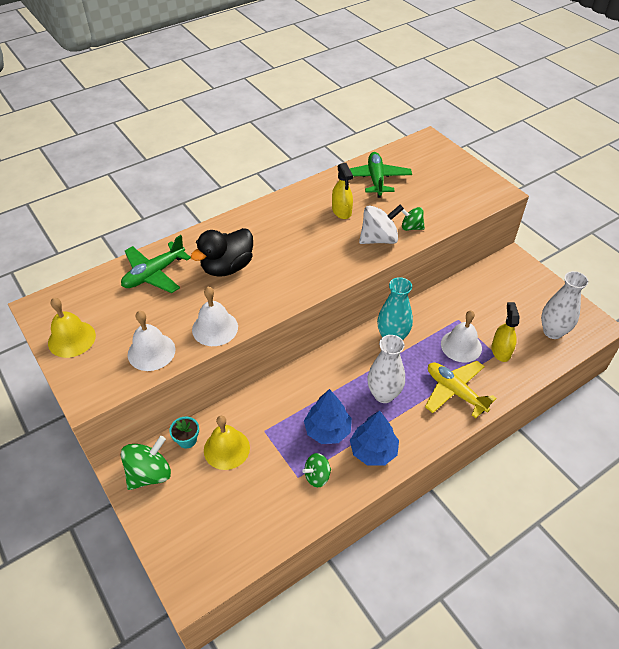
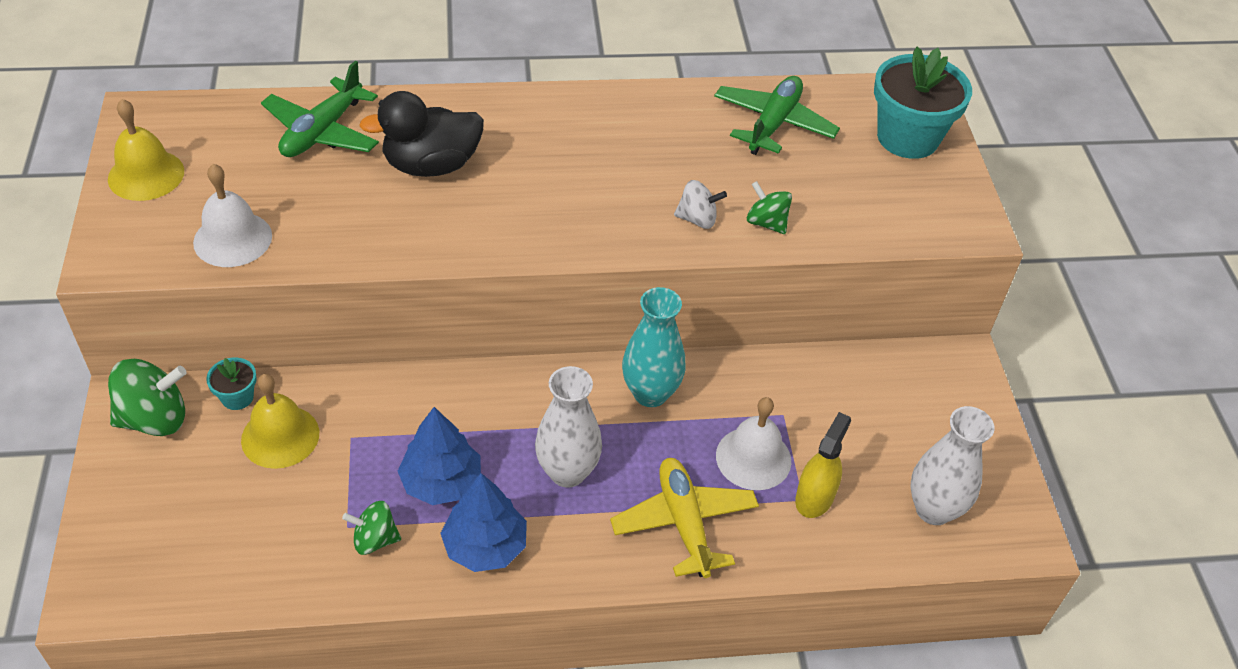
camera: 25 degrees right, 0 degrees up
green plane [121,235,191,293] -> green plane turned 45 degrees counterclockwise [261,61,379,157]
white bell [192,287,238,346] -> none
yellow spray bottle [332,163,353,219] -> none
white spinning top [359,205,404,244] -> white spinning top [674,180,727,229], size x0.61
none -> turquoise flower pot [874,47,972,159]

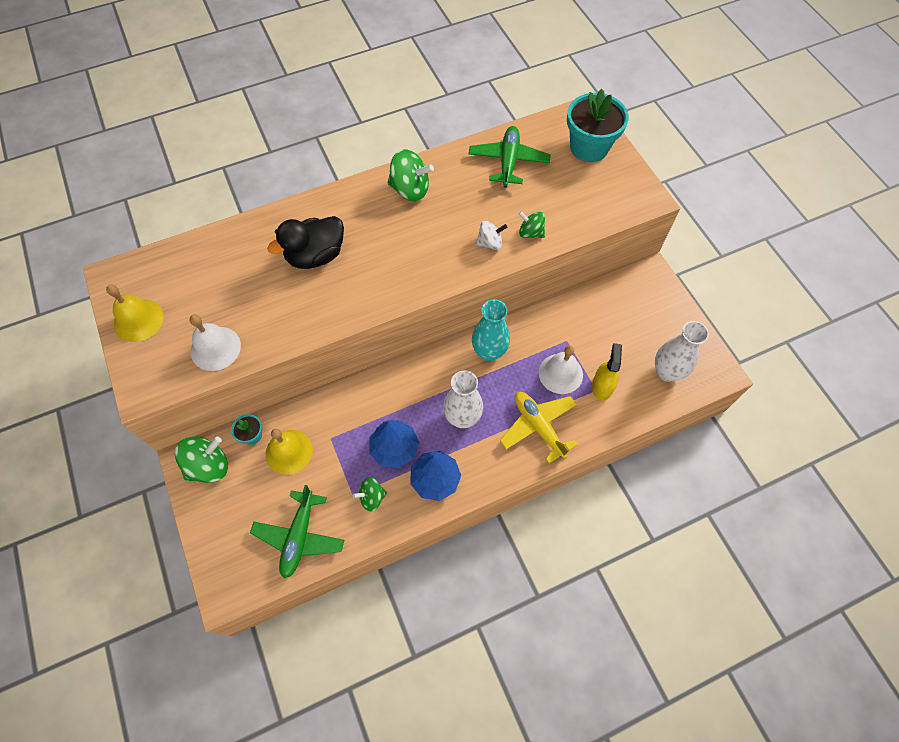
camera: 15 degrees left, 15 degrees up
green plane [261,61,379,157] -> green plane moved to [250,485,344,579]
none -> green spinning top [388,149,434,202]

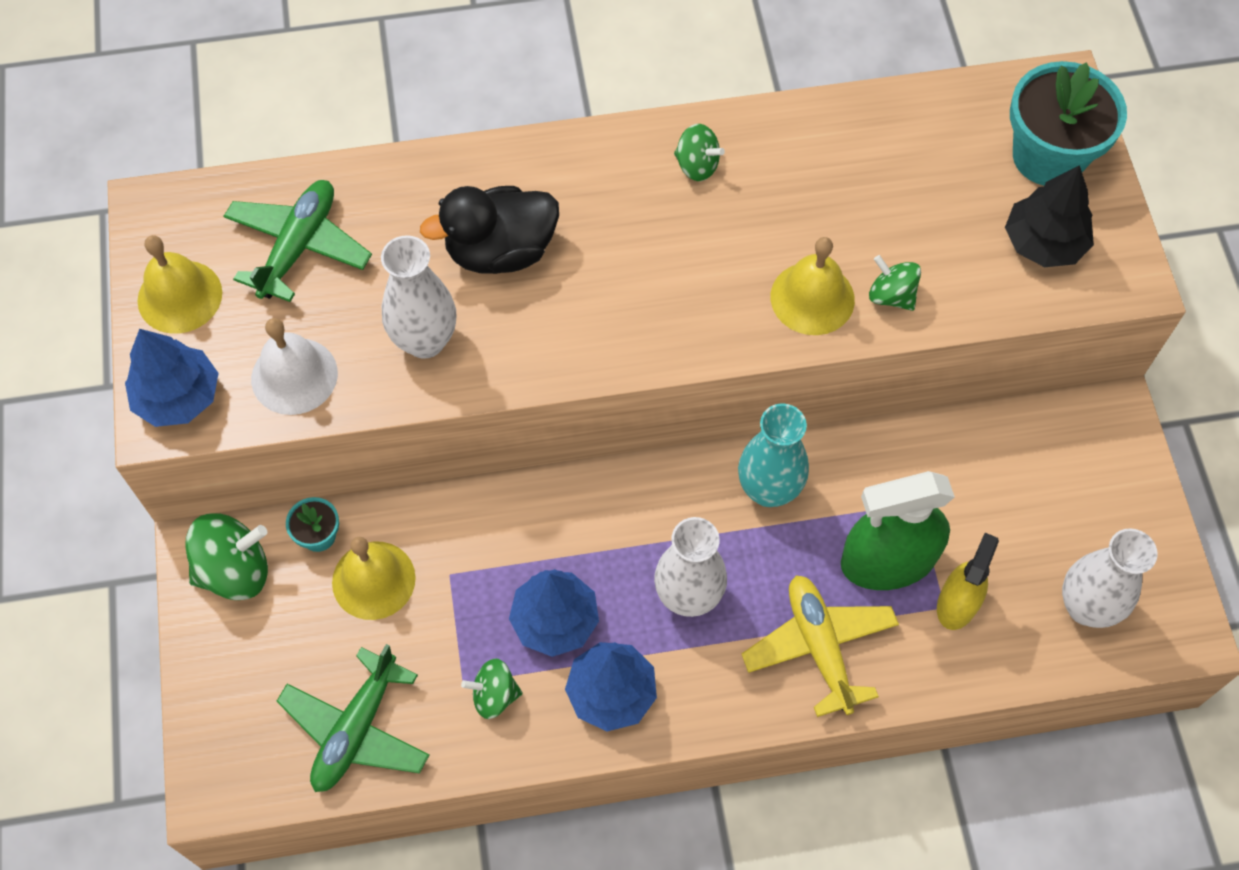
camera: 15 degrees right, 0 degrees up
green spinning top [388,149,434,202] -> green spinning top [674,124,725,181], size x0.61
green plane [469,126,551,188] -> green plane moved to [224,180,372,302]
white spinning top [476,221,507,250] -> yellow bell [771,237,855,335]
white bell [539,346,583,394] -> green spray bottle [841,471,955,590]
none -> blue tree [125,329,219,427]
none -> white vase [381,235,457,359]
none -> black tree [1005,165,1094,267]

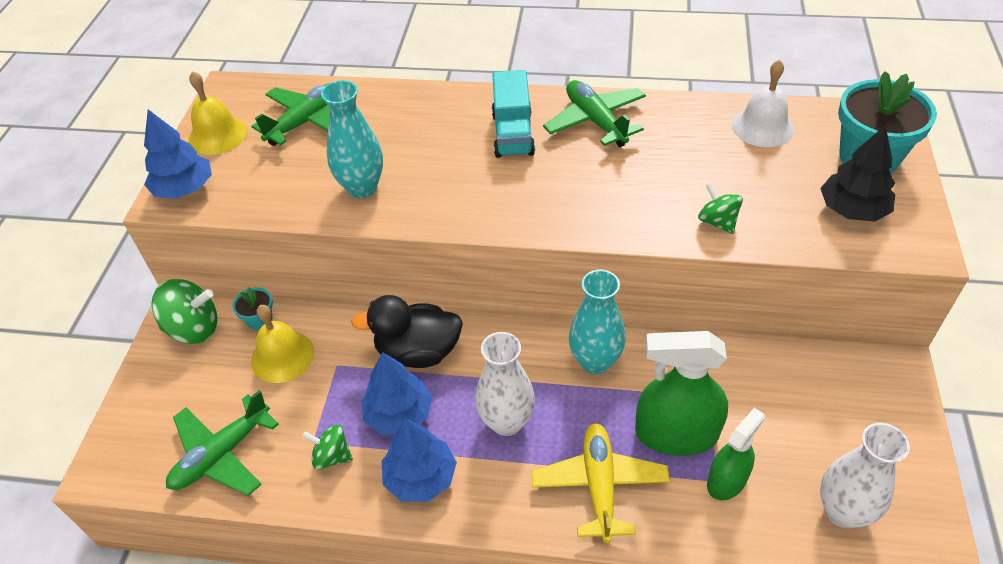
camera: 20 degrees right, 15 degrees down
white bell [251,318,338,415] -> white bell moved to [732,59,794,147]
white vase [381,235,457,359] -> turquoise vase [321,80,383,198]
black duck [420,186,559,274] -> black duck moved to [351,295,463,368]
green spinning top [674,124,725,181] -> green plane [543,80,646,147]
yellow bell [771,237,855,335] -> none
yellow spray bottle [937,533,999,630] -> green spray bottle [707,408,765,501]
none -> turquoise truck [492,70,535,158]

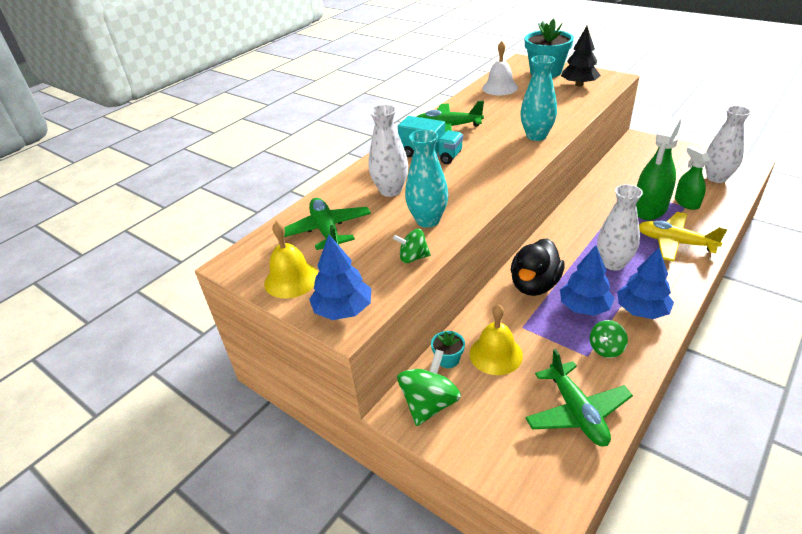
camera: 60 degrees left, 10 degrees down
turquoise vase [569,270,626,374] -> turquoise vase moved to [520,55,557,141]
green spinning top [698,183,743,234] -> green spinning top moved to [393,229,431,263]
none -> white vase [369,105,408,197]

